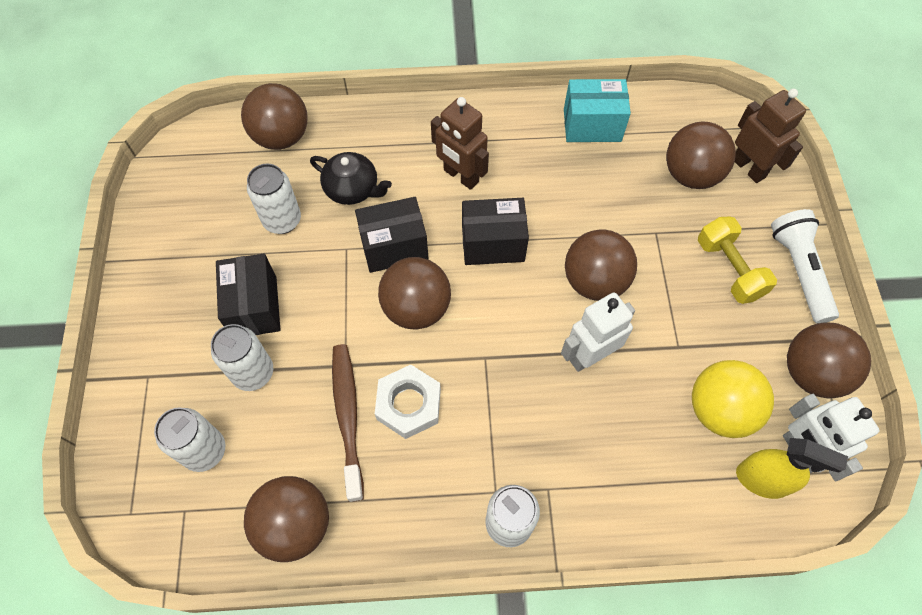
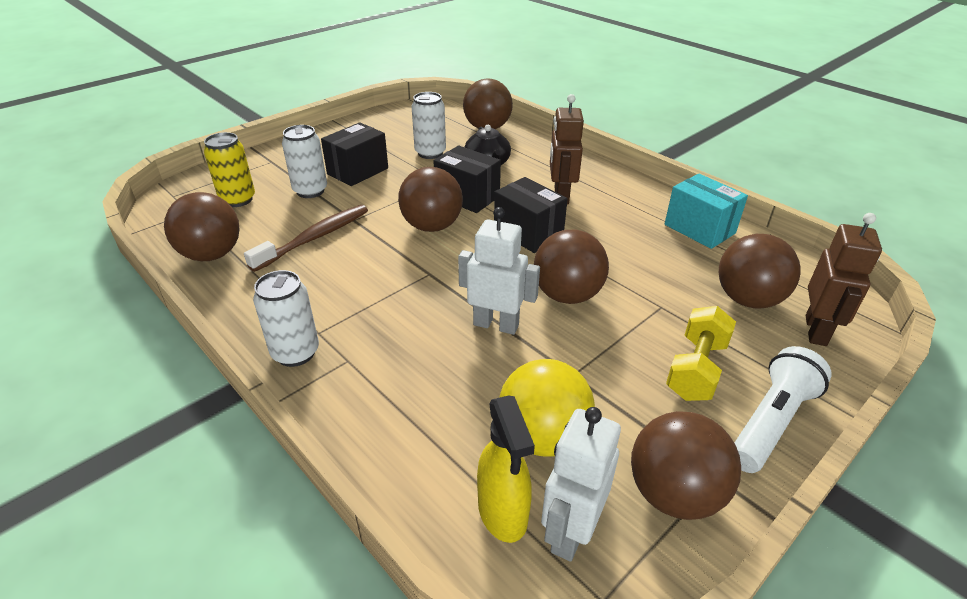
camera: 50 degrees right, 25 degrees down
white can [154,407,225,472] -> yellow can [204,132,255,207]
white nut [375,365,441,439] -> none

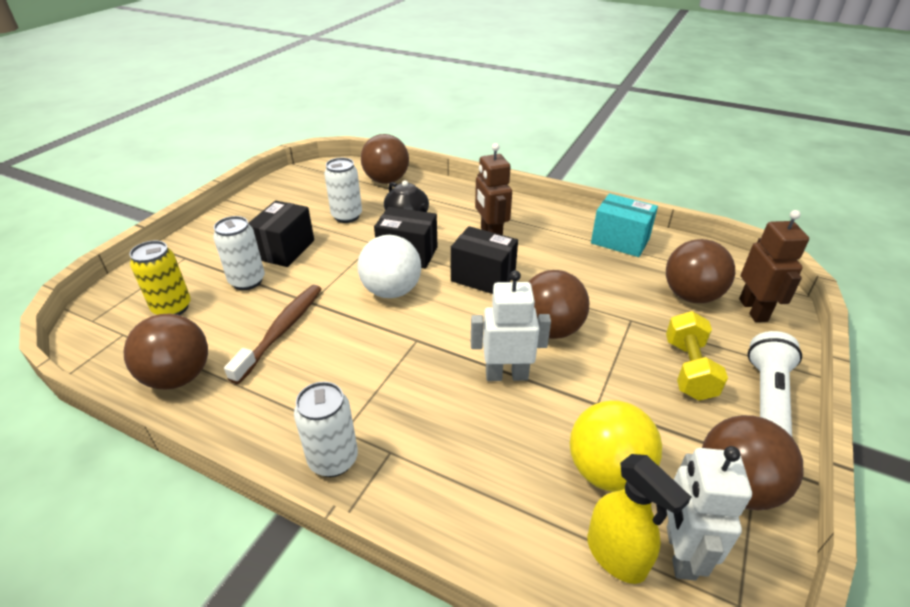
camera: 20 degrees left, 0 degrees up
brown ball [398,167,463,232] -> white ball [357,235,421,298]

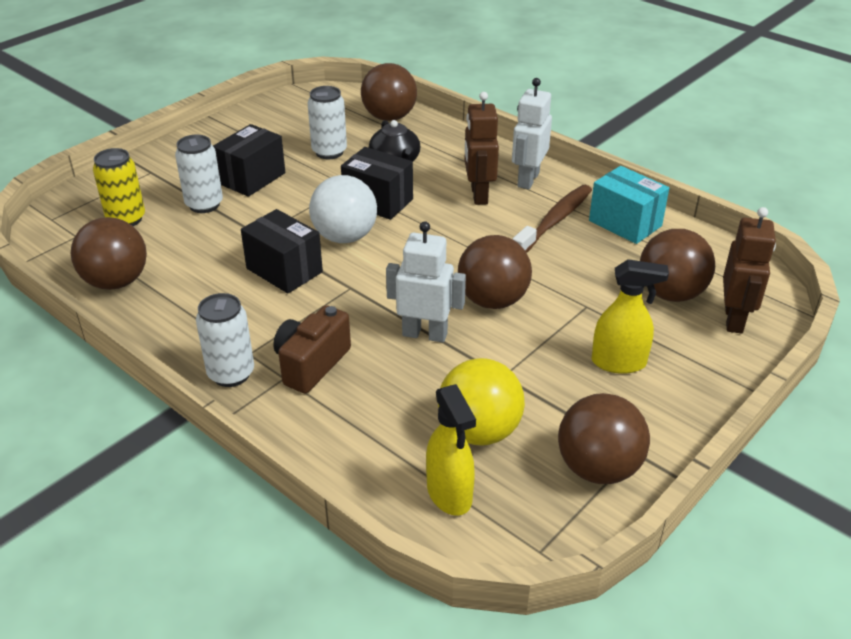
camera: 15 degrees right, 0 degrees up
brown toothbrush [224,285,322,384] -> brown toothbrush moved to [512,185,592,253]
black box [450,226,518,294] -> black box moved to [241,209,323,293]
yellow dumbbell [666,311,728,401] -> yellow spray bottle [592,259,669,374]
white robot [667,446,752,581] -> white robot moved to [512,78,552,189]
white flashlight [748,331,802,437] -> none
none -> brown camera [273,305,351,394]

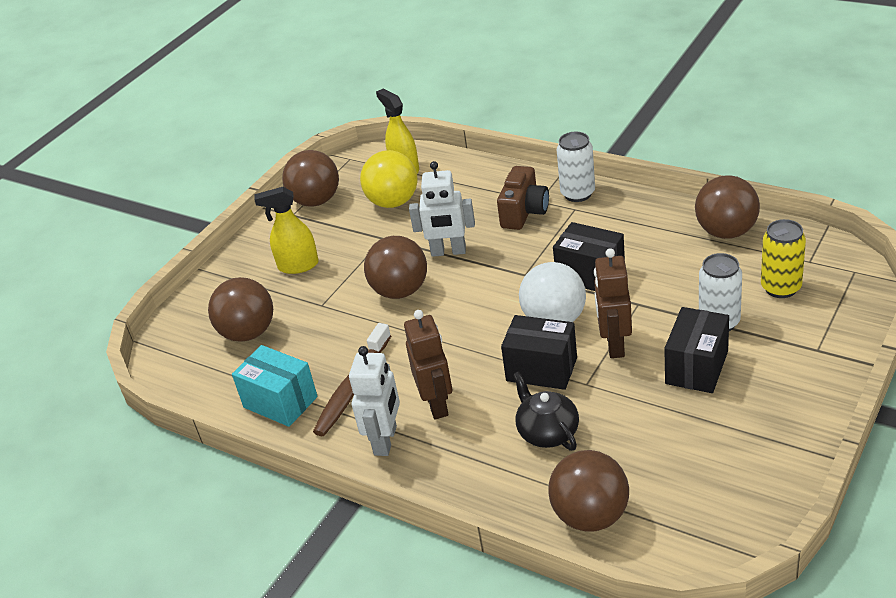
camera: 175 degrees right, 0 degrees up
white can [308,86,347,159] -> none
brown robot [723,207,776,333] -> brown robot moved to [594,248,632,358]

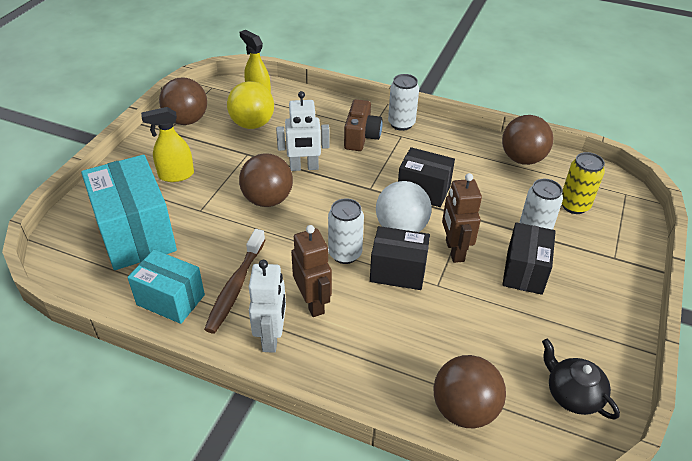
camera: 15 degrees left, 5 degrees up
brown ball [208,277,273,342] -> turquoise box [81,155,177,270]
black teapot [513,371,579,451] -> black teapot moved to [542,339,620,420]
none -> white can [328,198,364,264]

